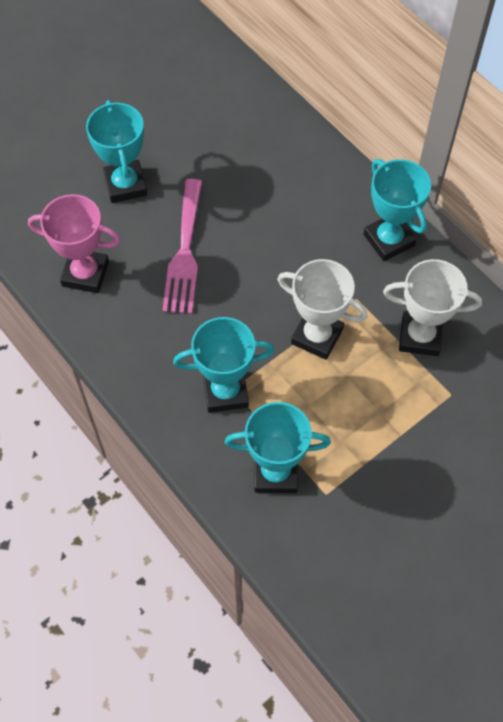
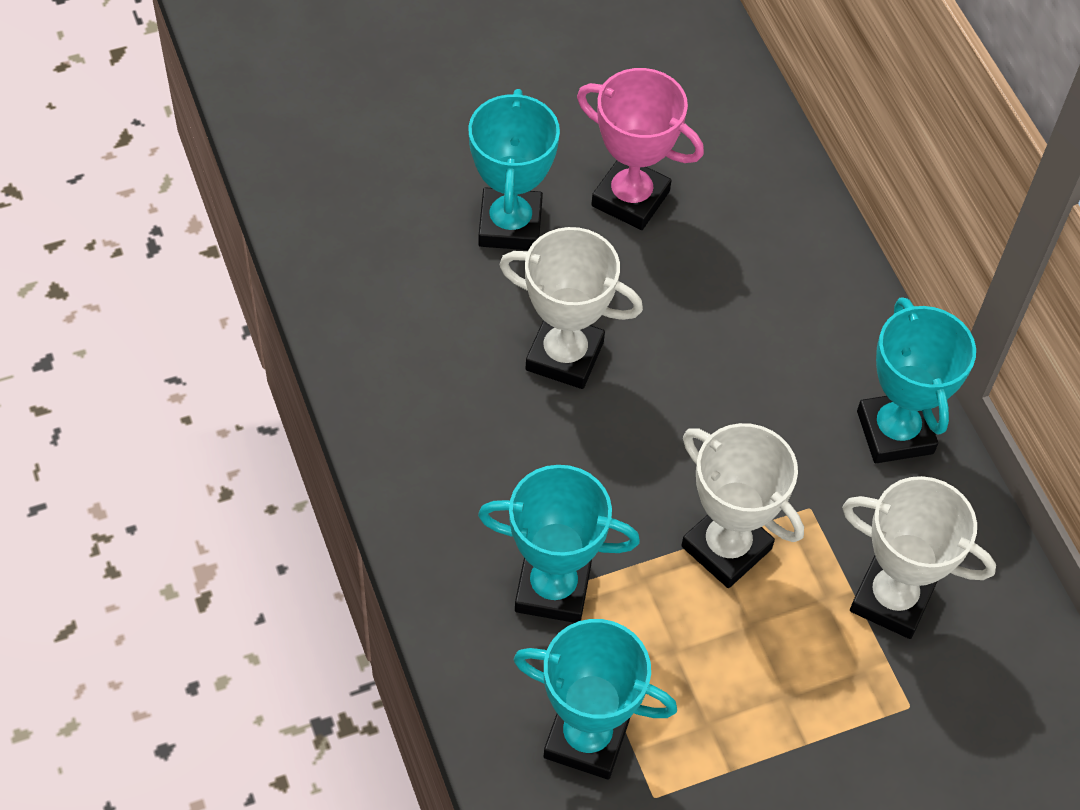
camera: 15 degrees right, 5 degrees down
pink trophy [28,194,120,293] -> pink trophy moved to [577,68,704,230]
pink fork [162,179,202,314] -> white trophy [499,227,643,389]

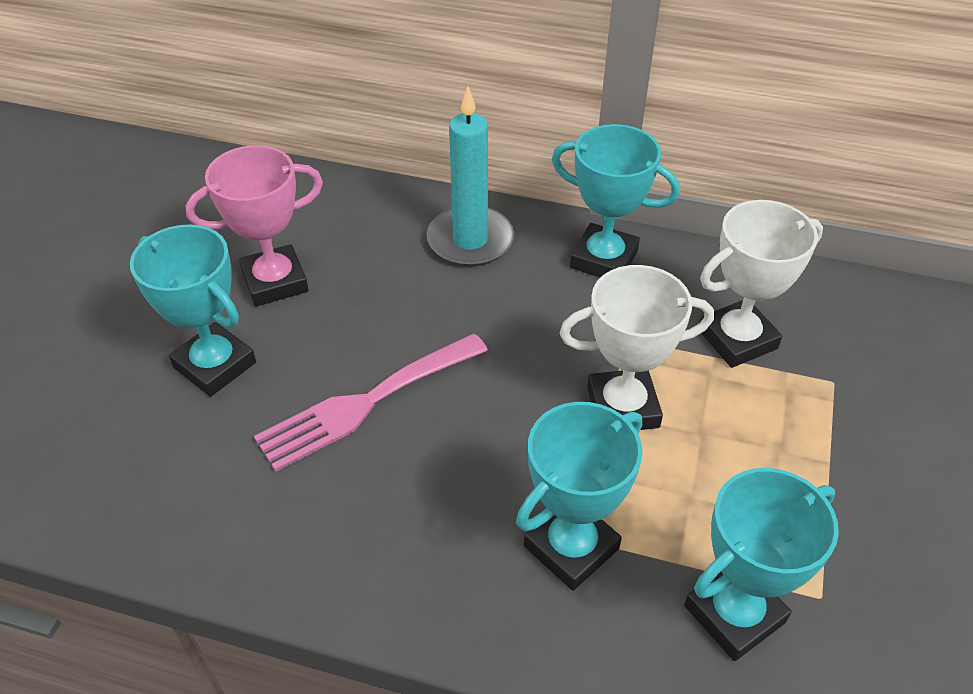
camera: 50 degrees left, 10 degrees down
white trophy [499,227,643,389] -> pink fork [254,333,488,472]
none -> turquoise candle [427,87,514,267]

